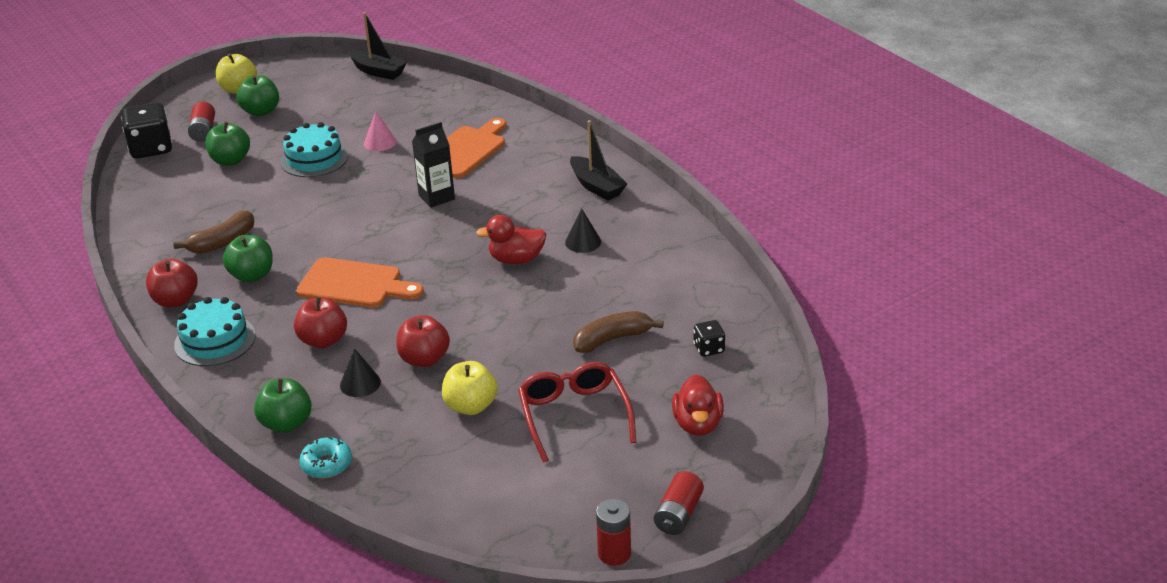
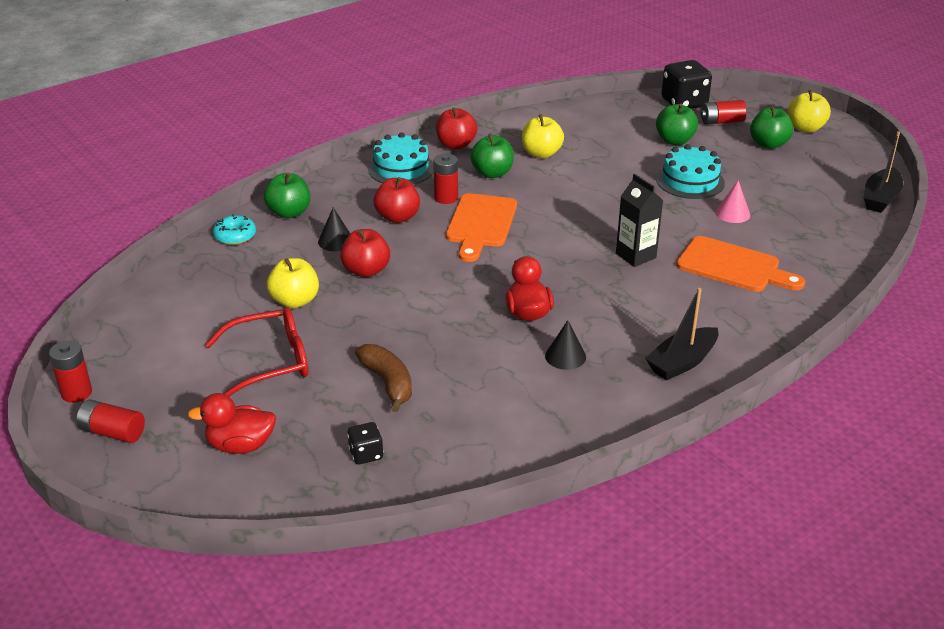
camera: 85 degrees right, 0 degrees up
brown banana [173,211,254,254] -> yellow apple [522,114,564,158]
none -> red battery [433,154,458,204]

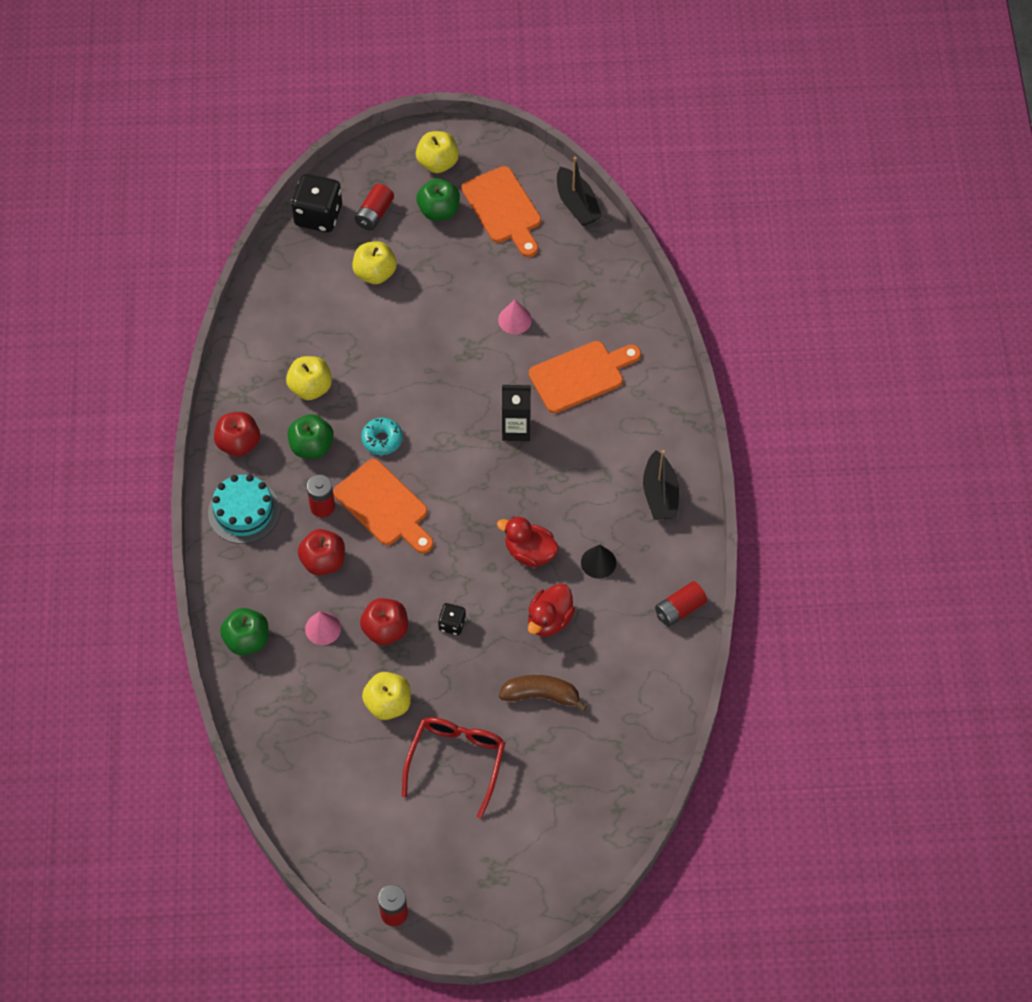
camera: 55 degrees left, 25 degrees up
red battery [76,400,145,443] -> red battery moved to [655,581,707,627]
red duck [188,393,276,454] -> red duck moved to [528,583,575,637]
turquoise donut [213,214,256,245] -> turquoise donut moved to [361,418,403,455]
black cone [318,207,350,251] -> pink cone [305,611,341,645]
black dice [347,422,383,465] -> black dice moved to [438,603,466,635]
green apple [656,104,698,145] -> yellow apple [352,241,397,284]
turquoise cake [656,144,725,199] -> none
none -> orange cutting board [462,166,541,257]

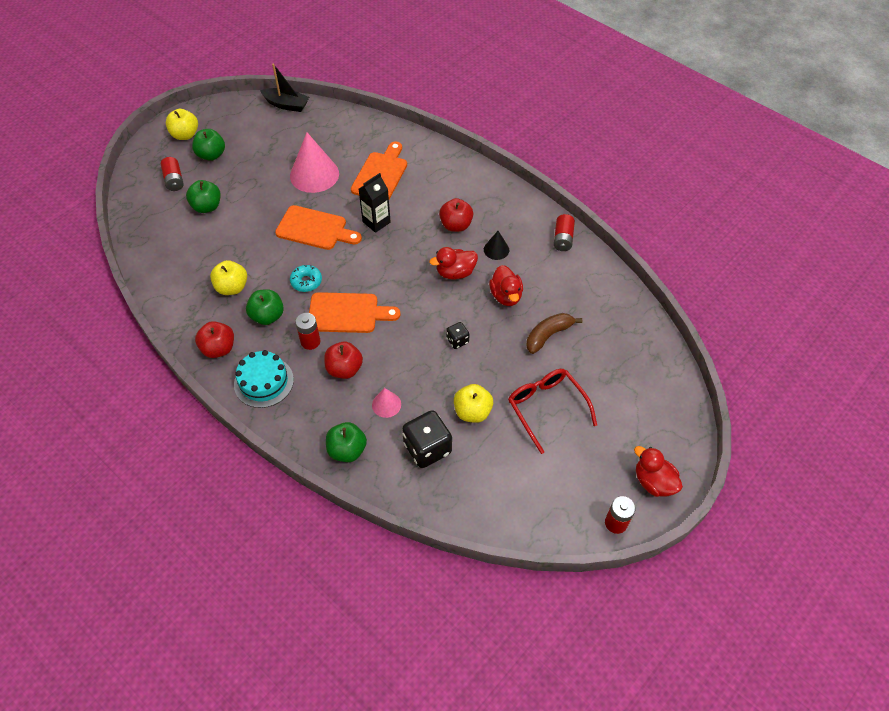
camera: 45 degrees left, 5 degrees down
black dice [291,174,342,232] -> black dice moved to [402,410,452,468]
yellow apple [352,241,397,284] -> green apple [186,180,221,213]
red apple [360,598,408,645] -> red apple moved to [439,198,473,232]
orange cutting board [462,166,541,257] -> orange cutting board moved to [275,205,362,250]
pink cone [498,300,532,334] -> pink cone [290,132,339,193], size x2.03
black boat [643,450,679,520] -> none
none -> red duck [634,446,683,497]

